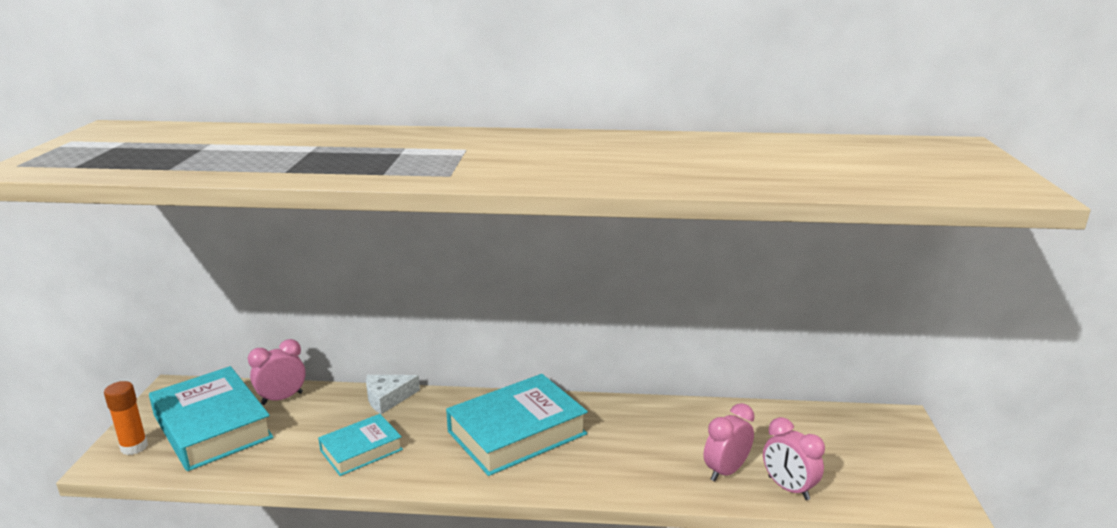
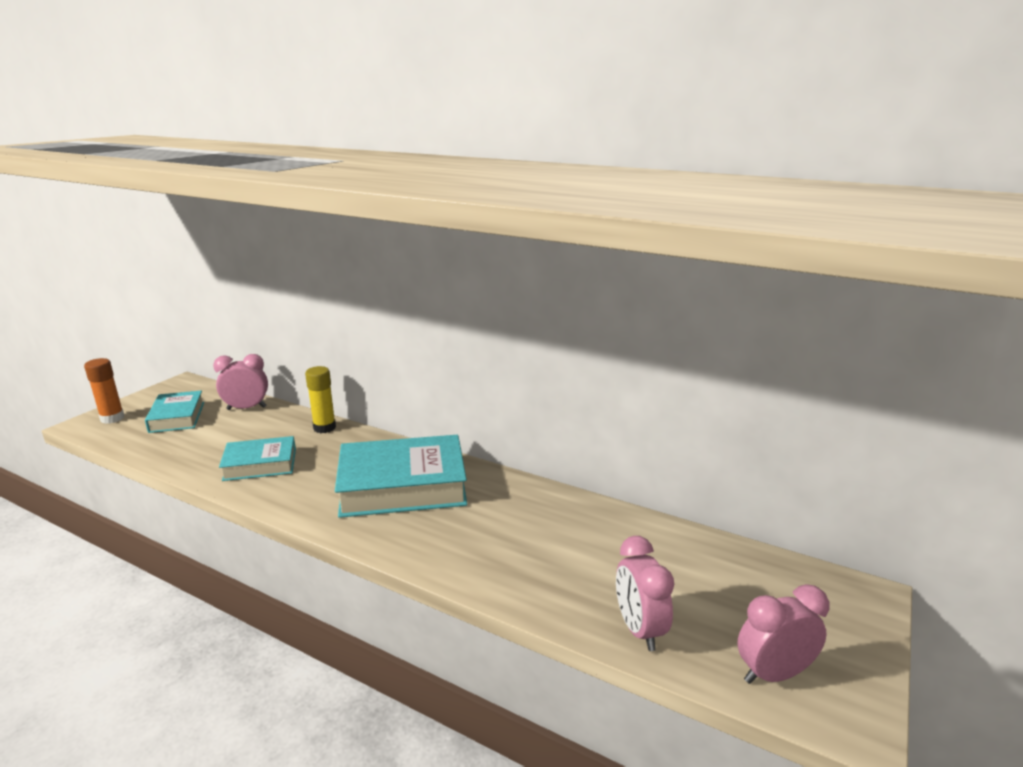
camera: 25 degrees right, 0 degrees up
turquoise book [149,366,274,471] -> turquoise book [145,390,204,433], size x0.57
white cheese [366,375,420,414] -> yellow glue stick [305,366,336,433]
pink clock [704,403,755,482] -> pink clock moved to [737,584,829,684]

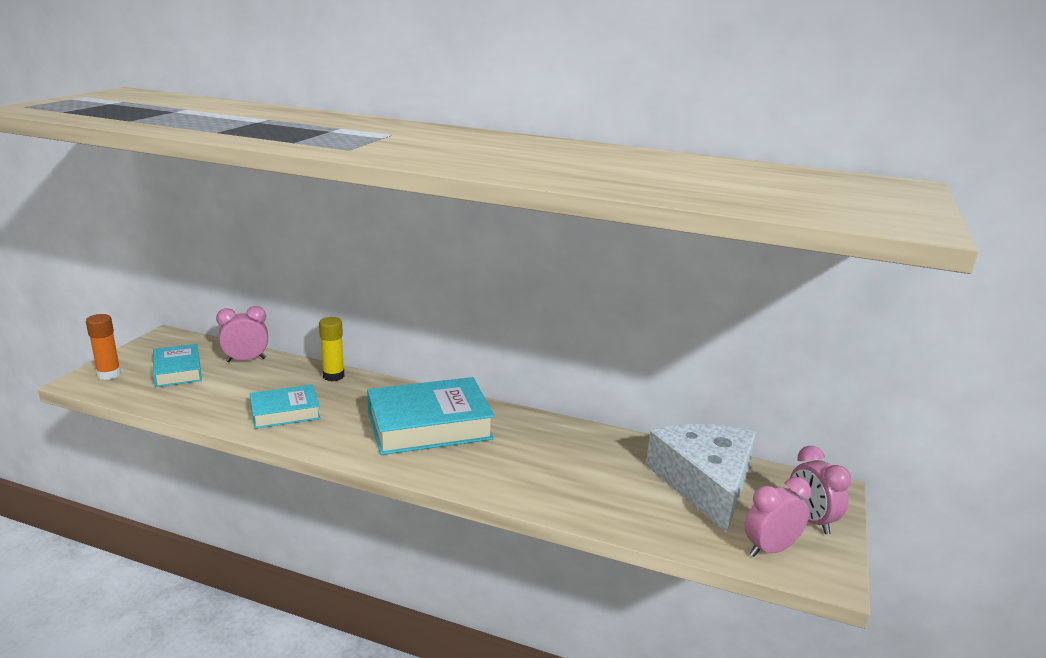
camera: 10 degrees left, 0 degrees up
pink clock [616,536,674,651] -> pink clock moved to [789,446,851,534]
none -> white cheese [646,424,756,533]

